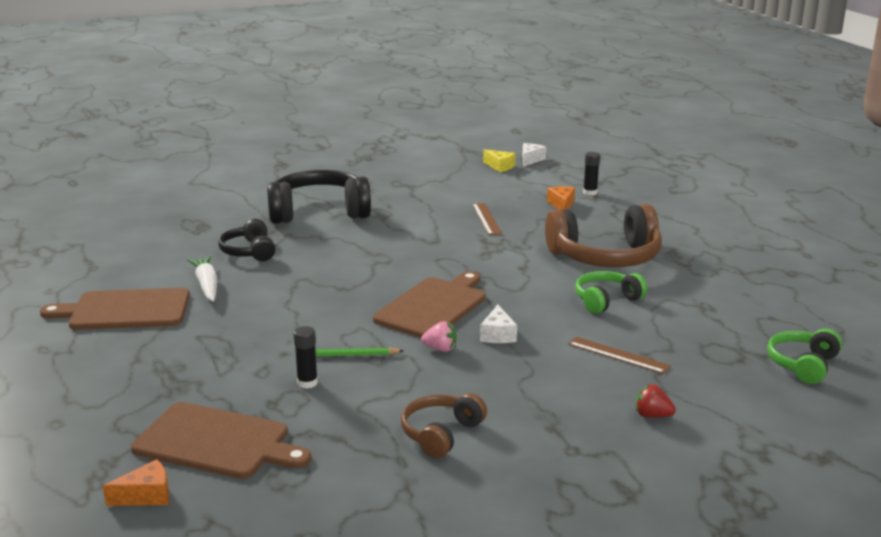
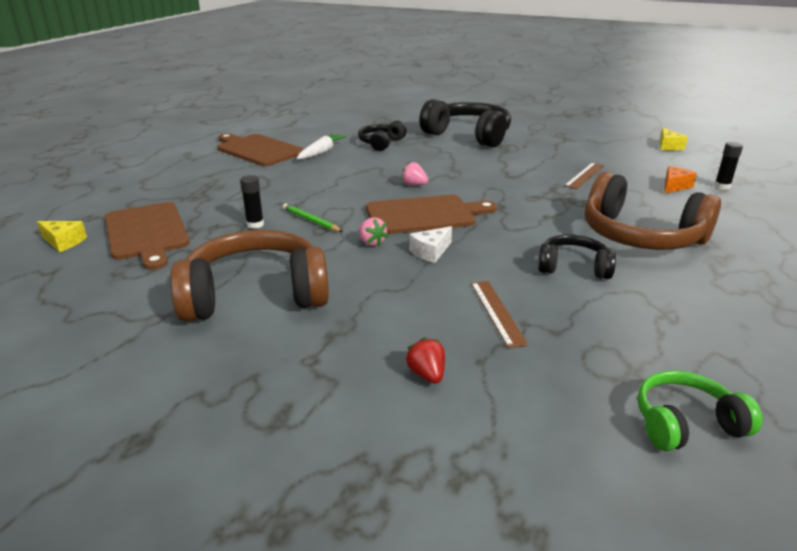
camera: 45 degrees right, 5 degrees up
orange cheese [103,459,169,506] -> yellow cheese [37,221,87,252]
brown headphones [401,393,487,458] -> brown headphones [170,230,329,322], size x1.84
white cheese [523,143,546,167] -> none
green headphones [575,271,647,314] -> black headphones [538,235,616,279]
none -> pink strawberry [401,162,428,185]

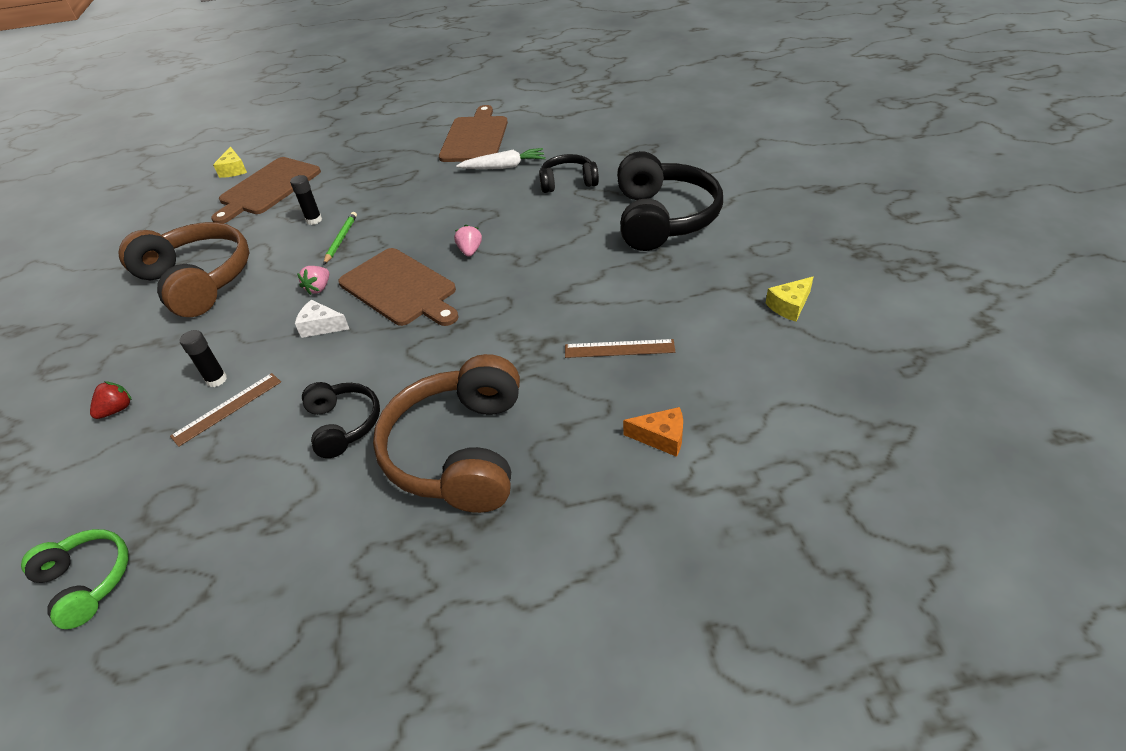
camera: 60 degrees right, 15 degrees up
yellow cheese [660,128,688,150] -> yellow cheese moved to [765,277,813,322]
black glue stick [714,142,743,189] -> black glue stick moved to [180,330,227,387]

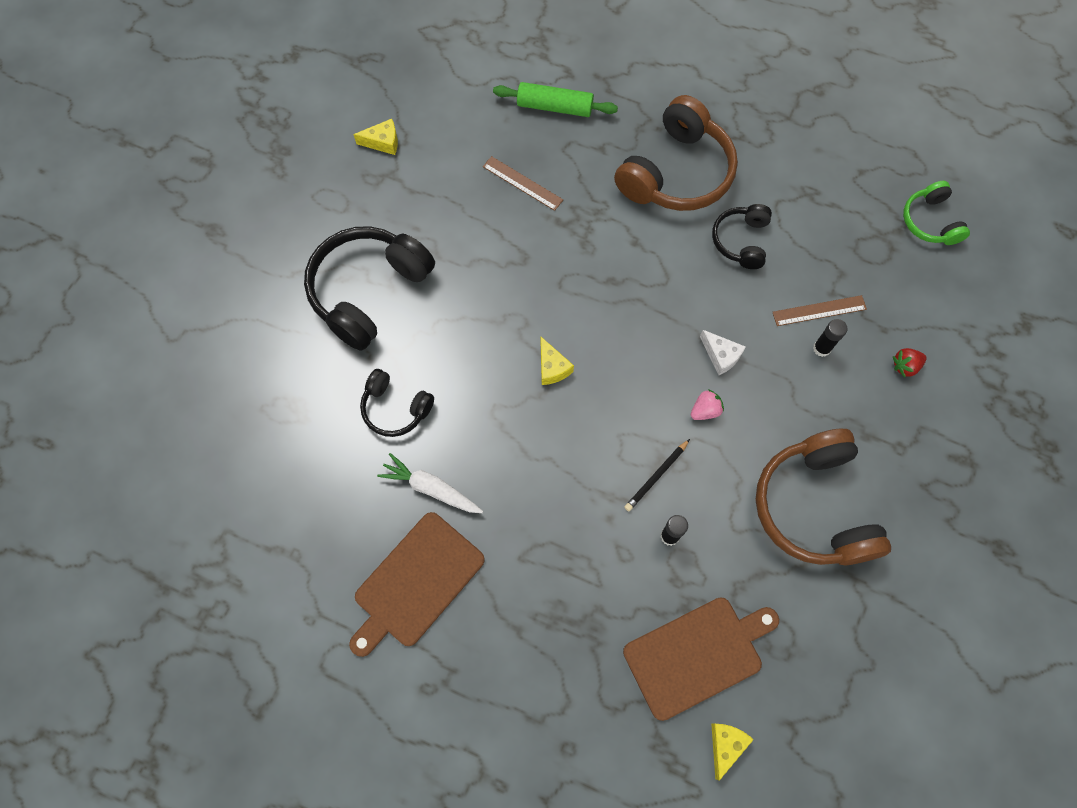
camera: 150 degrees left, 25 degrees up
green pencil [323,212,357,265] -> black pencil [624,439,690,511]
brown cutting board [338,248,459,326] -> none
pink strawberry [454,225,482,257] -> yellow cheese [541,337,574,385]
orange cheese [623,407,683,457] -> green rolling pin [493,82,618,117]

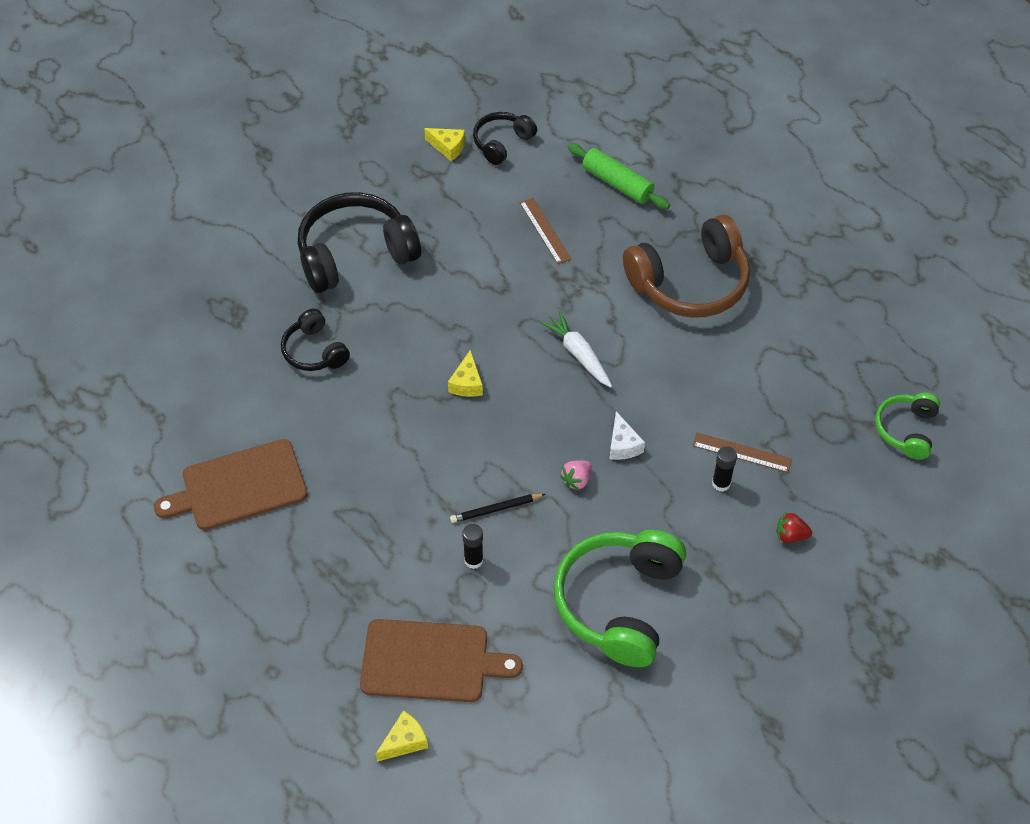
camera: 30 degrees right, 15 degrees down
white carrot [377,453,483,513] -> white carrot moved to [540,311,612,387]
pink strawberry [691,389,724,420] -> pink strawberry turned 135 degrees clockwise [560,460,592,490]
black headphones [712,204,772,269] -> black headphones moved to [473,112,537,165]
brown headphones [756,429,891,565] -> green headphones [554,530,686,667]

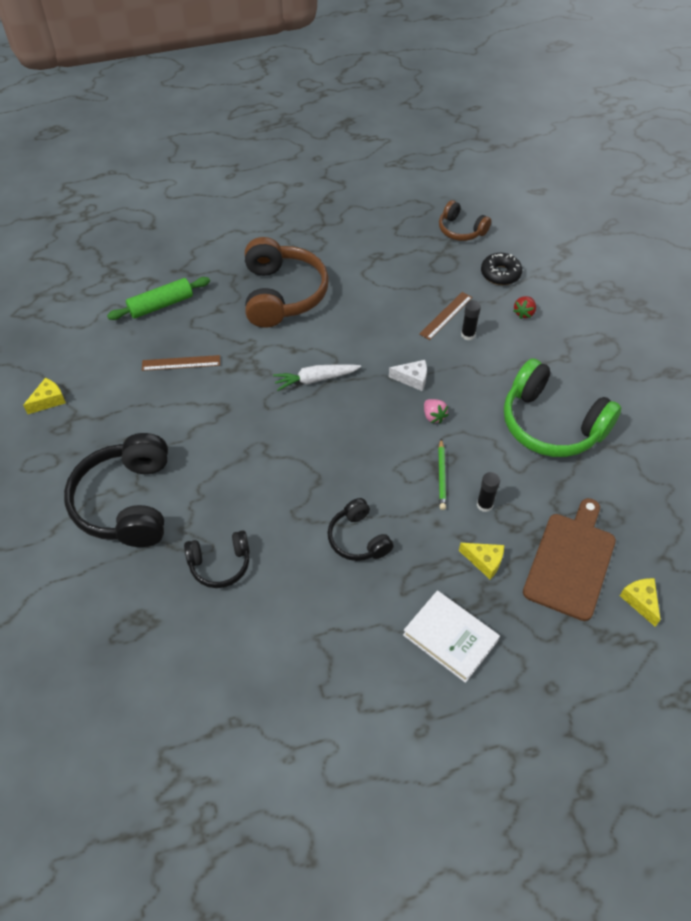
camera: 70 degrees left, 0 degrees up
brown cutting board [154,439,308,530] -> none
yellow cheese [448,350,483,397] -> yellow cheese moved to [459,543,504,579]
black pencil [450,494,545,523] -> green pencil [438,439,446,510]
black headphones [473,112,537,165] -> black headphones moved to [328,498,394,561]
green headphones [875,393,940,460] -> brown headphones [439,200,491,241]
none -> white book [403,590,500,683]
none -> black donut [481,253,522,285]

